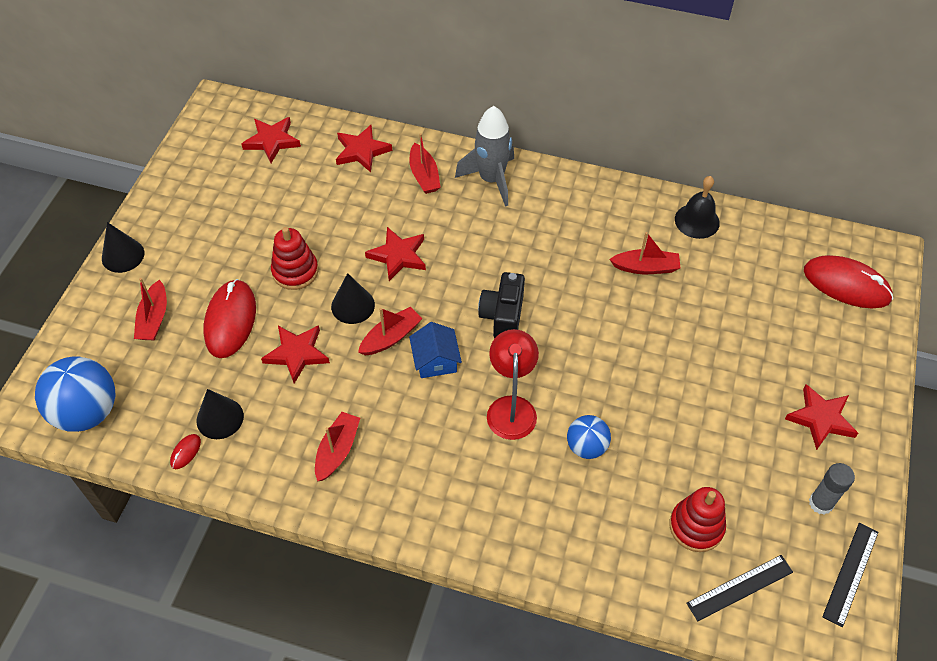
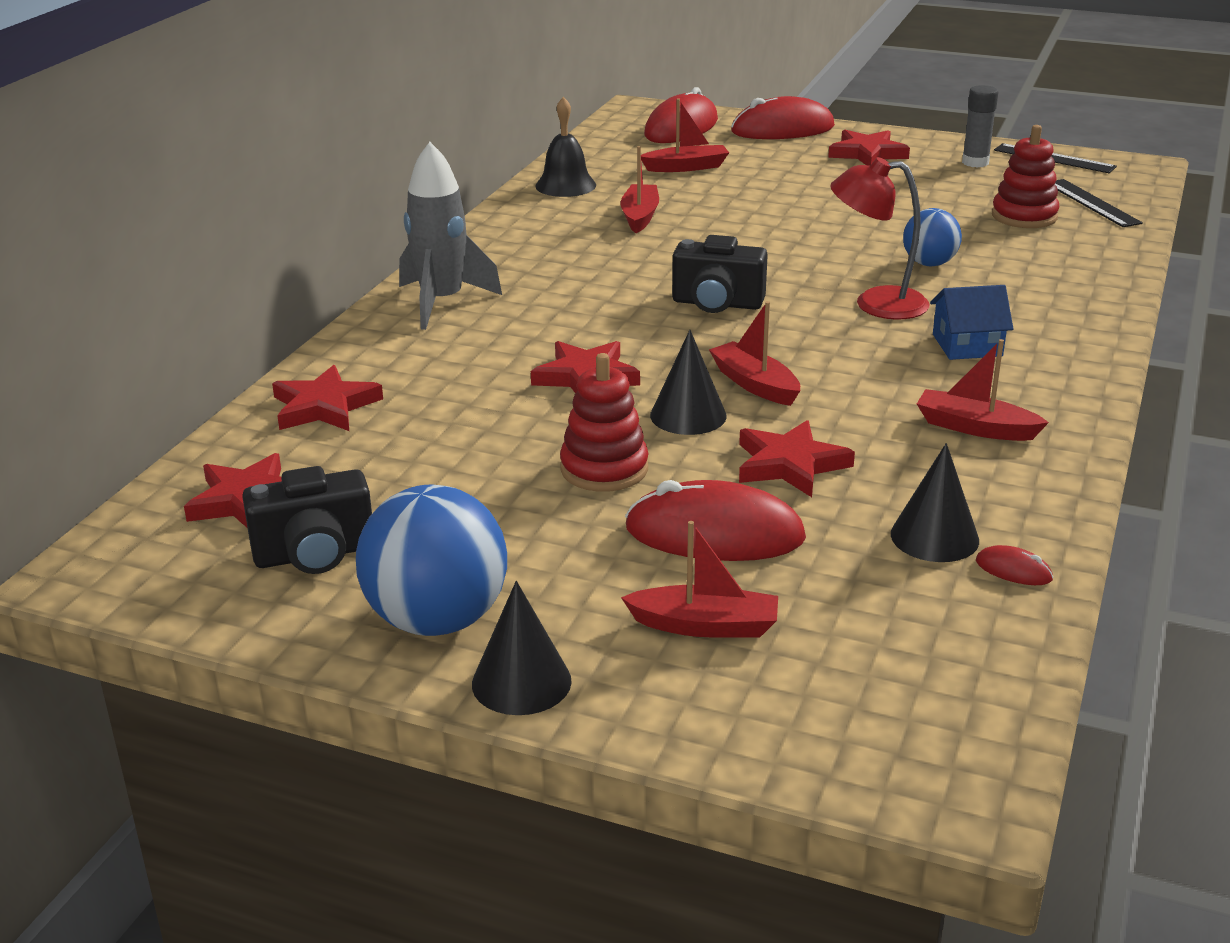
camera: 85 degrees left, 25 degrees down
blue ball [35,356,115,432] -> blue ball moved to [356,485,507,636]
red boat [409,133,441,194] -> red boat moved to [641,98,729,172]
blue house [409,322,462,378] -> blue house moved to [930,285,1013,360]
none -> black camera [242,466,372,574]
none -> red mouse [731,96,835,139]

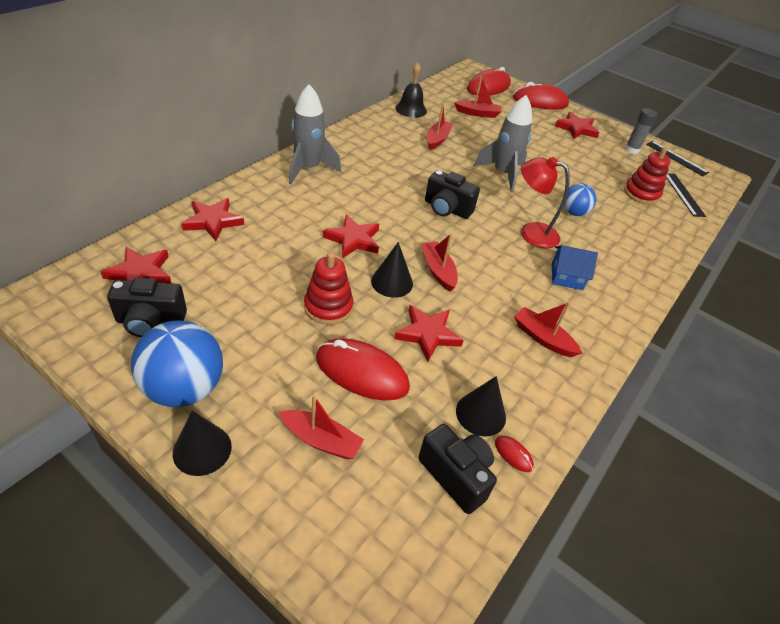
camera: 10 degrees right, 15 degrees up
none -> black camera [418,424,497,514]
none -> grey rocket [474,95,532,192]

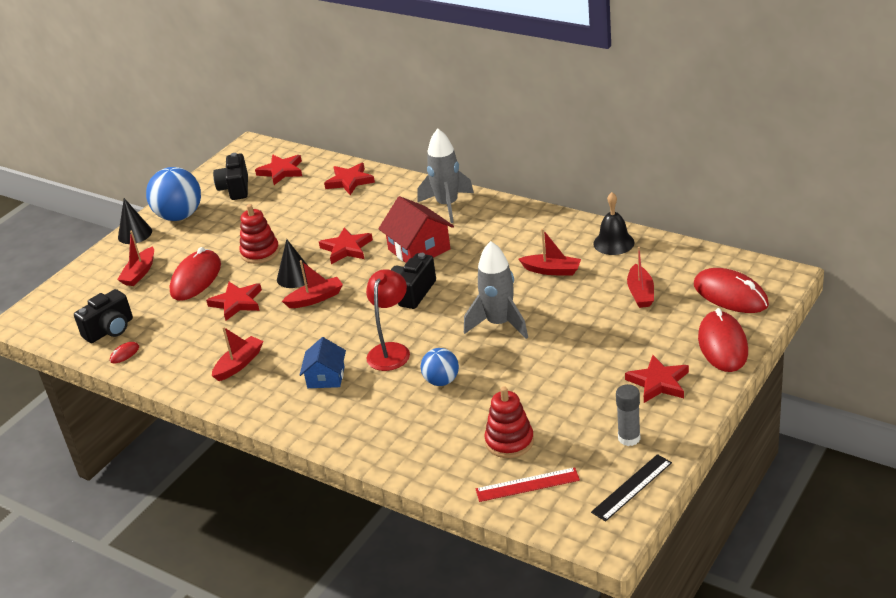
camera: 95 degrees right, 10 degrees down
black cone [456,376,506,437] -> none
black ruler [666,174,706,217] -> red ruler [476,467,580,502]
none -> red house [378,196,454,263]

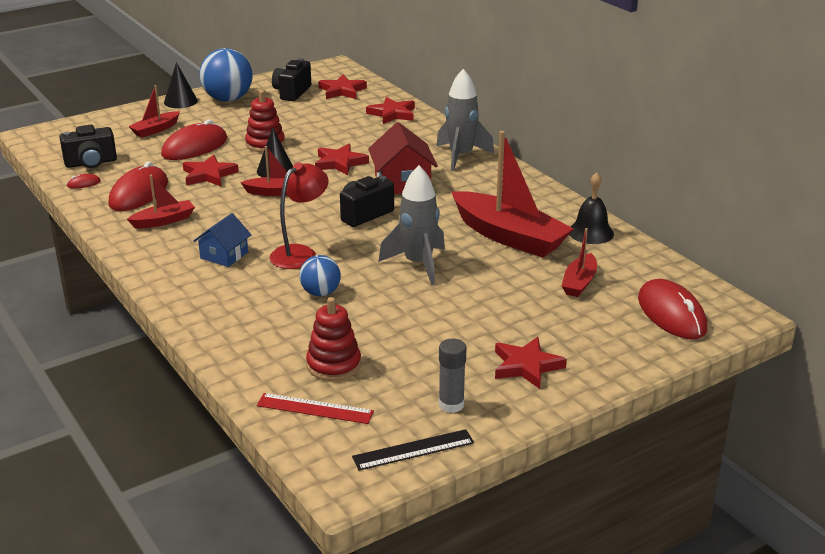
camera: 20 degrees right, 5 degrees down
red boat [519,229,581,276] -> red boat [451,131,574,258], size x2.03
red mouse [698,308,748,372] -> red mouse moved to [108,161,168,211]

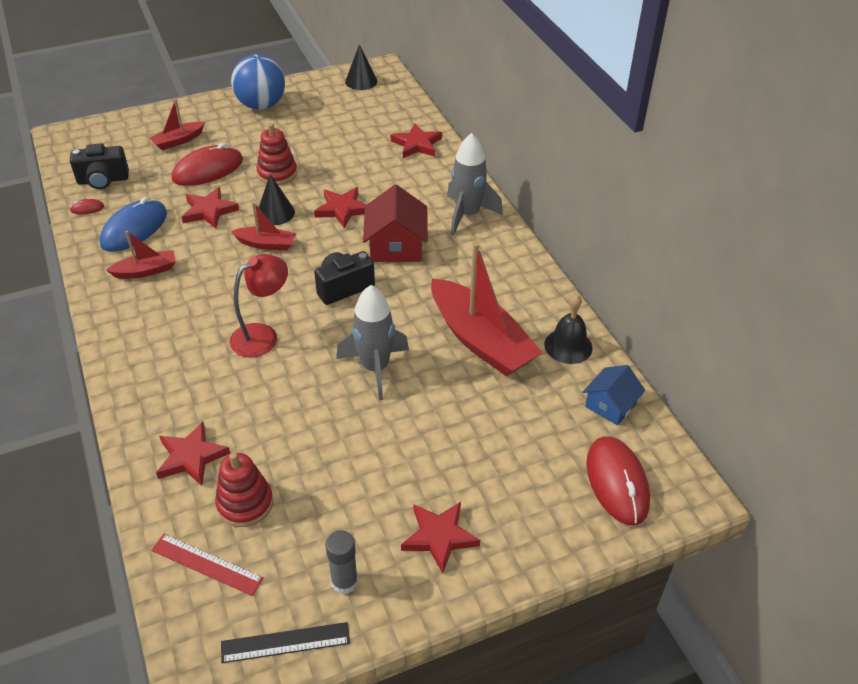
camera: 10 degrees right, 15 degrees up
red mouse [108,161,168,211] -> blue mouse [99,197,167,252]
black cone [164,62,198,108] -> black cone moved to [345,44,377,90]
blue house [194,213,251,267] -> blue house moved to [583,365,645,425]
black camera [272,58,311,101] -> none
blue ball [299,255,341,296] -> none
red star [318,75,367,99] -> red star moved to [156,422,230,486]
red boat [562,228,597,297] -> none

